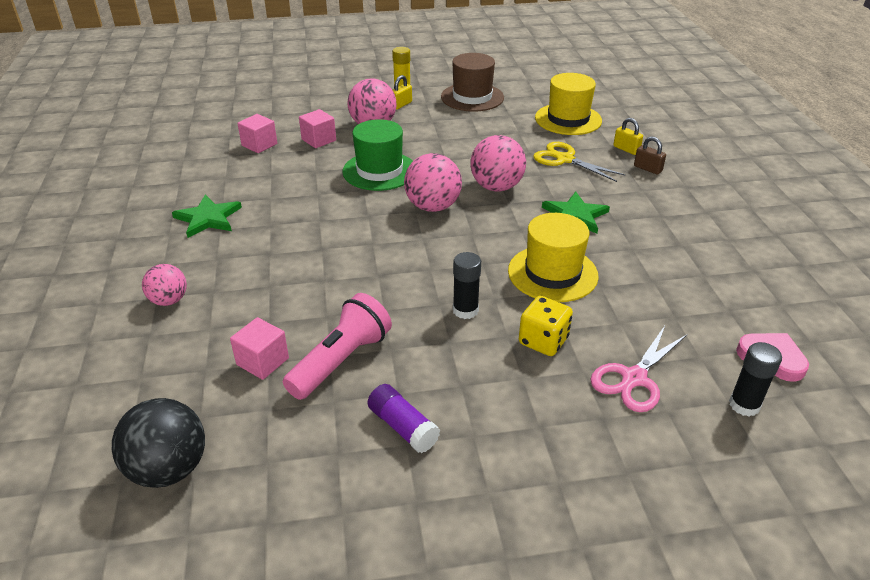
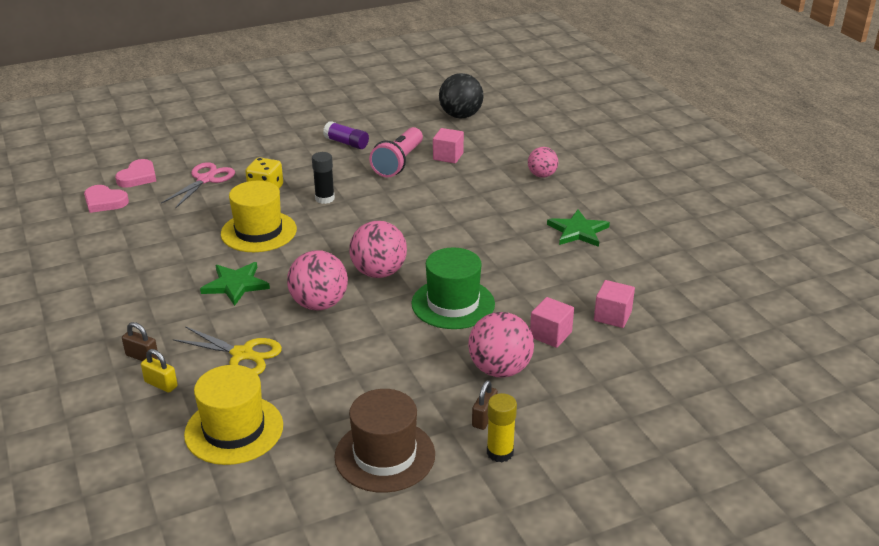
camera: 165 degrees right, 5 degrees down
yellow padlock [393,75,412,109] -> brown padlock [472,380,498,430]
black glue stick [729,342,782,417] -> pink heart [115,159,156,188]

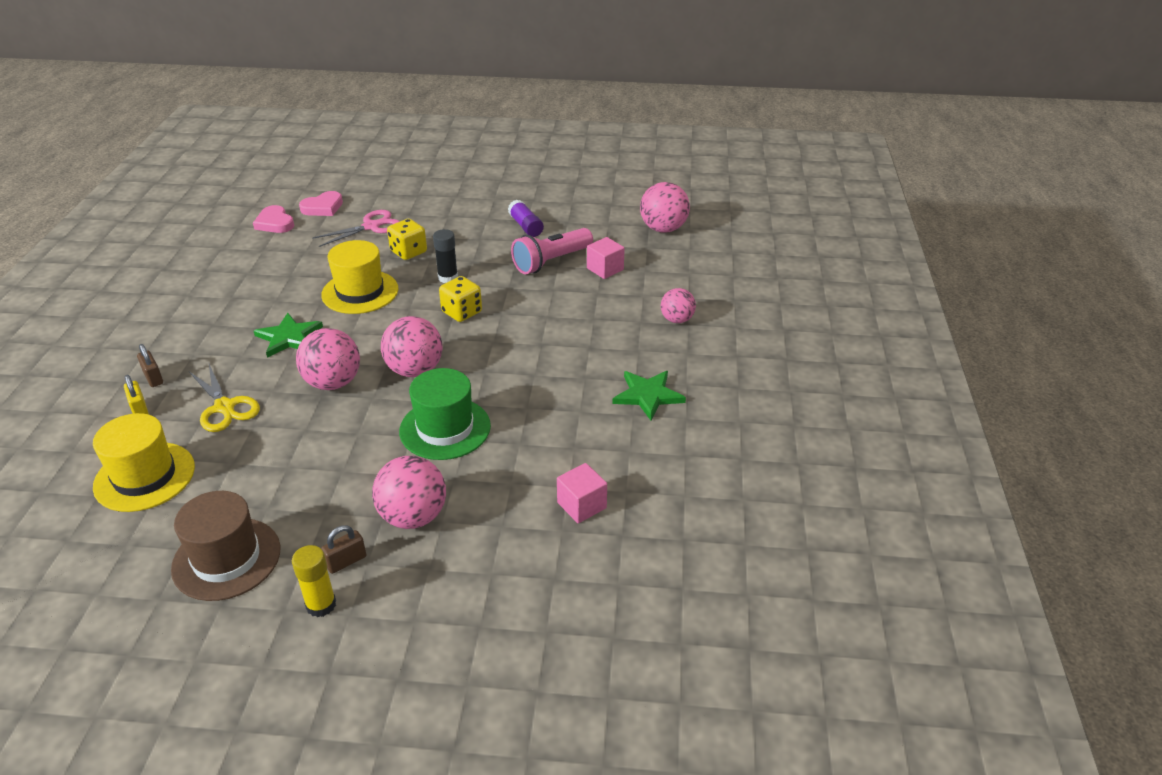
camera: 30 degrees right, 5 degrees up
black ball [439,73,484,118] -> pink ball [640,182,690,233]
pink cube [530,297,574,348] -> none
none -> yellow dice [439,276,482,322]

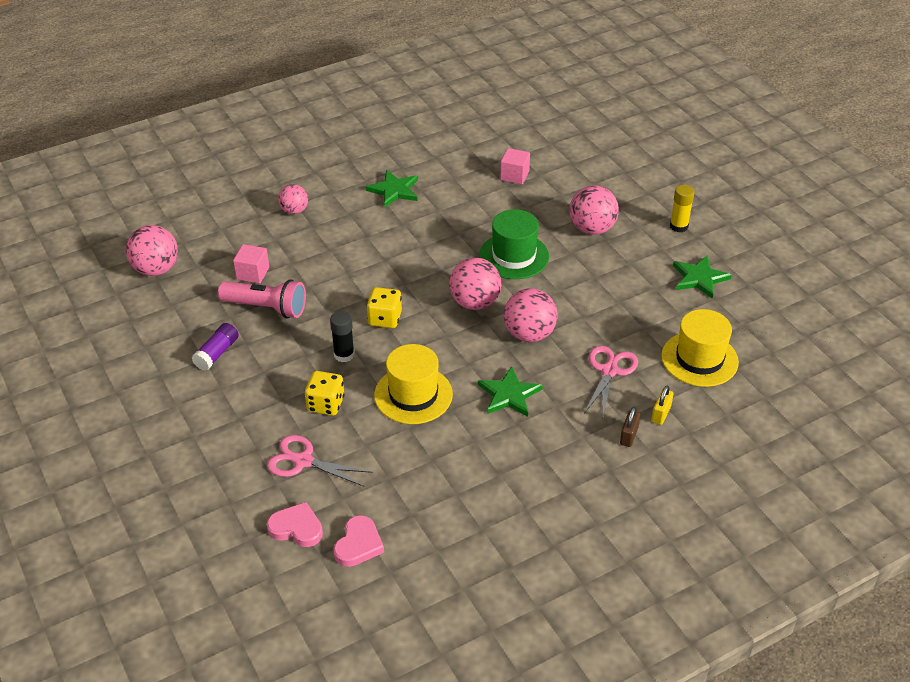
camera: 125 degrees left, 5 degrees up
brown hat [171,491,280,601] -> green star [673,256,732,299]
yellow scissors [189,364,260,432] -> pink scissors [584,346,638,416]
brown padlock [321,525,367,574] -> none

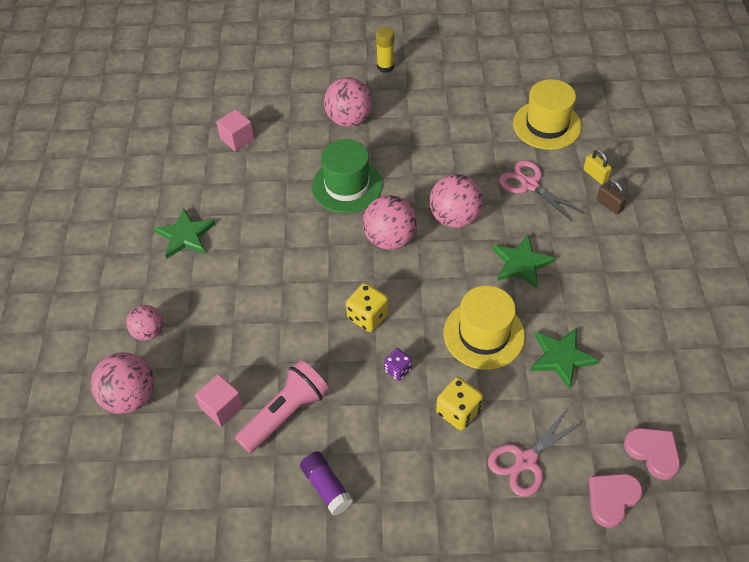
camera: 60 degrees left, 10 degrees up
pink ball [126,225,178,276] -> pink ball moved to [91,352,154,414]
black glue stick [330,311,354,362] -> purple dice [384,348,412,381]
green star [673,256,732,299] -> green star moved to [530,328,599,389]

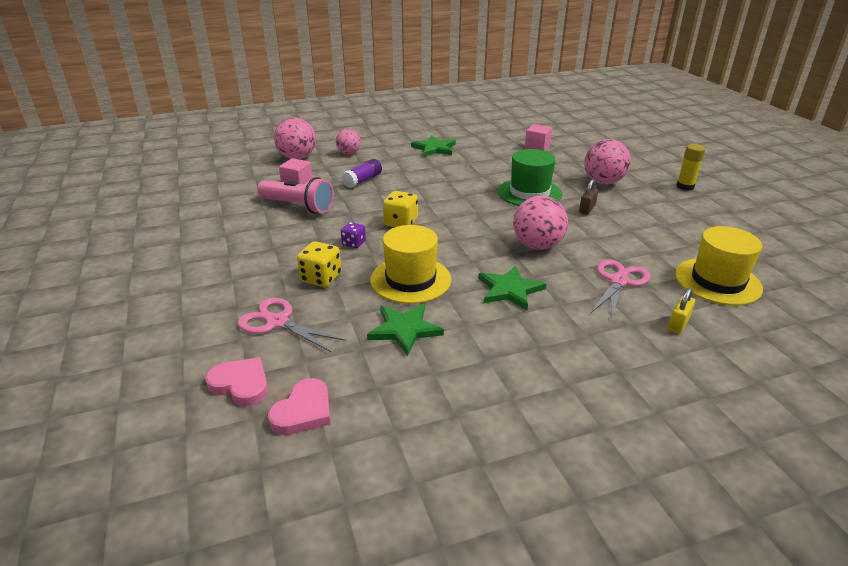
camera: 70 degrees right, 20 degrees down
purple glue stick [300,451,353,515] -> purple glue stick moved to [342,159,382,188]
pink ball [363,195,417,250] -> none
brown padlock [597,180,627,214] -> brown padlock moved to [579,179,598,215]

